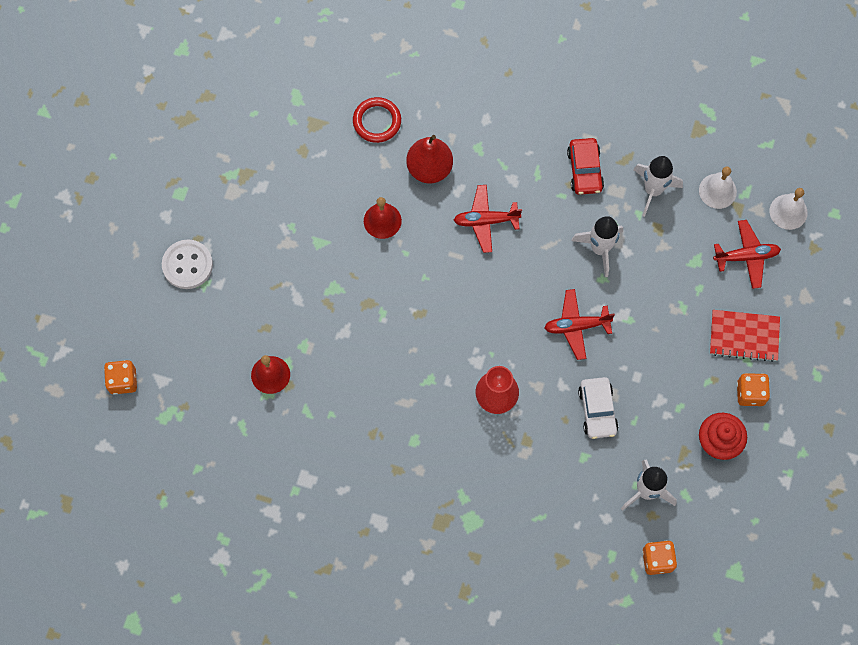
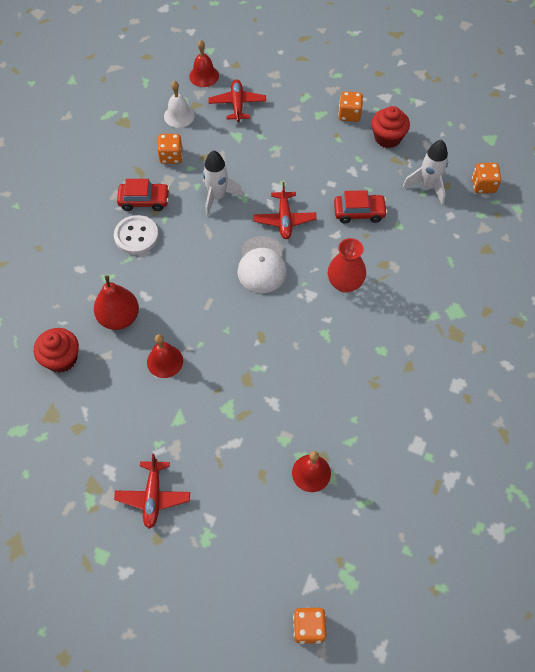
camera: 85 degrees left, 10 degrees down
white button [162,239,213,289] -> white button moved to [114,215,159,255]
red ring [353,97,401,143] -> red cupcake [34,328,79,373]
red plane [454,185,522,253] -> red plane moved to [114,454,190,529]
white car [578,377,619,439] -> red car [334,190,387,223]
white rocket [633,156,683,217] -> orange dice [157,134,183,164]
red notebook [710,310,780,362] -> none
white bell [770,188,808,230] -> red bell [189,40,219,87]
none -> white cap [237,236,287,293]

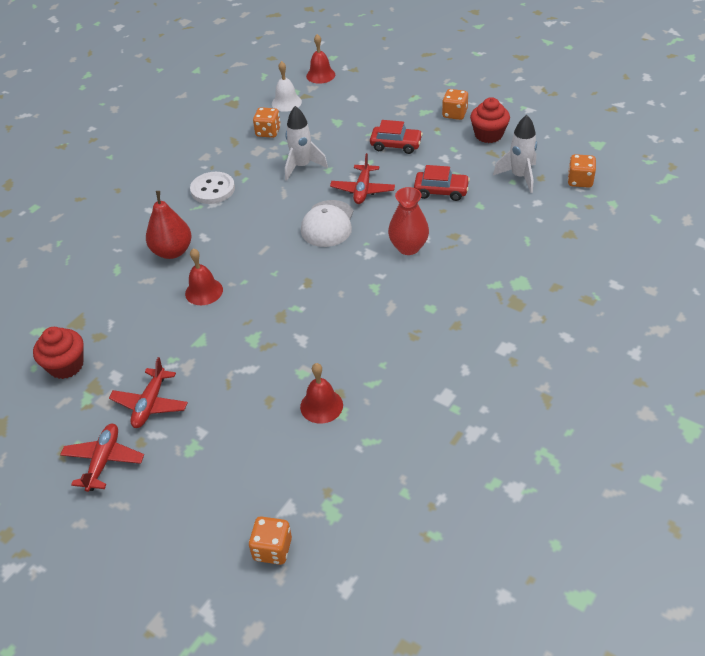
camera: 15 degrees right, 15 degrees down
red cupcake [34,328,79,373] -> red cupcake moved to [33,327,84,379]
red car [117,179,170,211] -> red car moved to [370,120,423,154]
red plane [208,79,266,123] -> red plane moved to [60,424,144,492]

